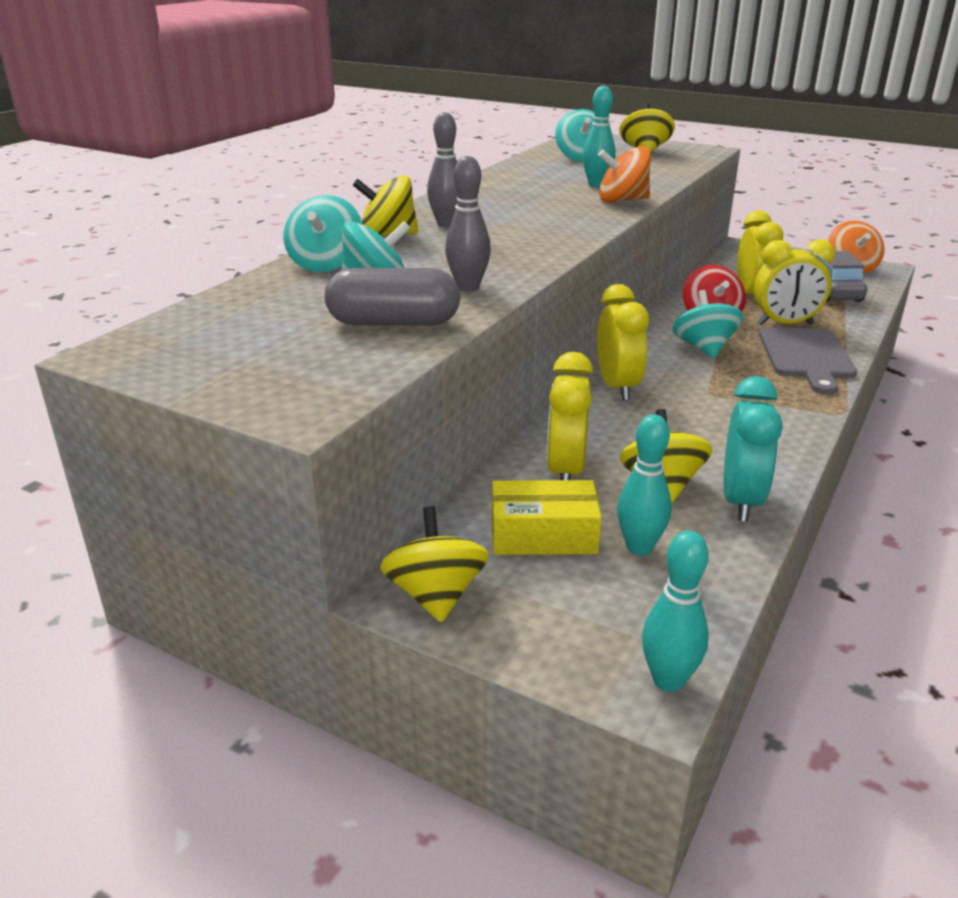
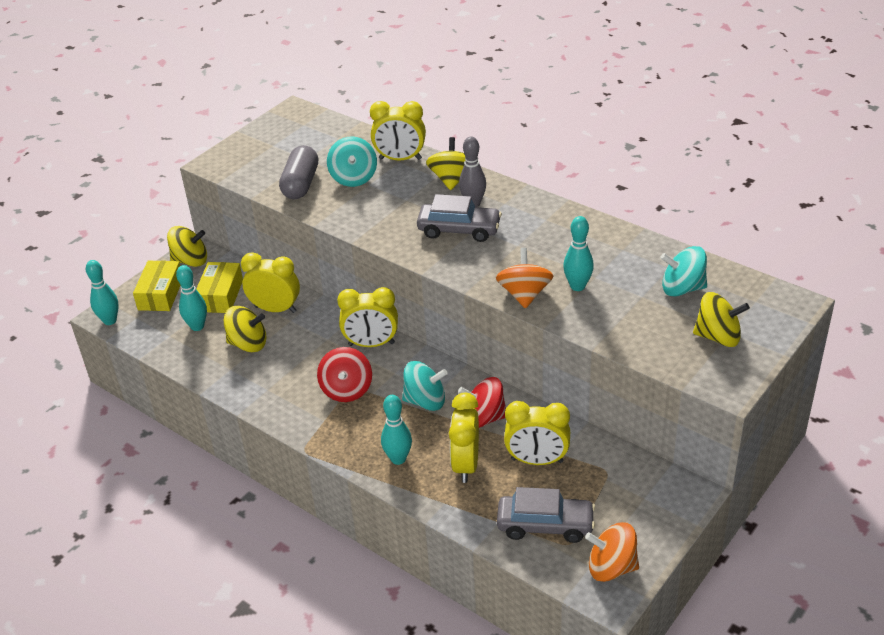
camera: 100 degrees right, 10 degrees up
turquoise spinning top [284,195,362,272] -> yellow clock [370,101,426,161]
grey bowling pin [445,156,491,291] -> none
turquoise clock [724,376,783,521] -> none
grey cutting board [759,327,857,395] -> turquoise bowling pin [381,395,412,465]
none -> yellow box [133,261,181,311]
none -> red spinning top [317,347,372,402]
none -> grey car [417,194,502,242]

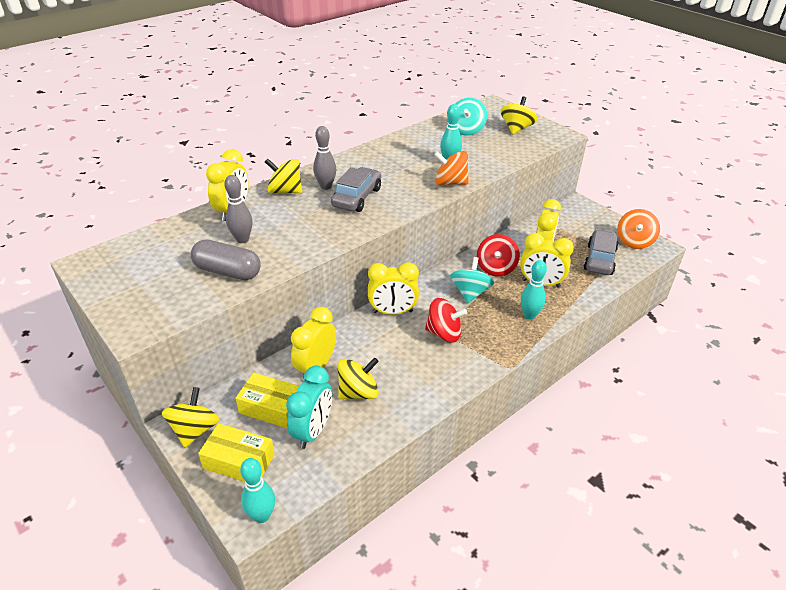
camera: 80 degrees left, 0 degrees up
turquoise bowling pin [176,265,207,331] -> turquoise clock [286,366,332,449]
yellow spinning top [224,306,267,352] -> yellow spinning top turned 45 degrees clockwise [338,357,379,399]
turquoise spinning top [327,137,377,187] -> grey bowling pin [224,175,252,243]
yellow clock [337,287,398,347] -> yellow clock turned 75 degrees clockwise [368,262,419,315]

